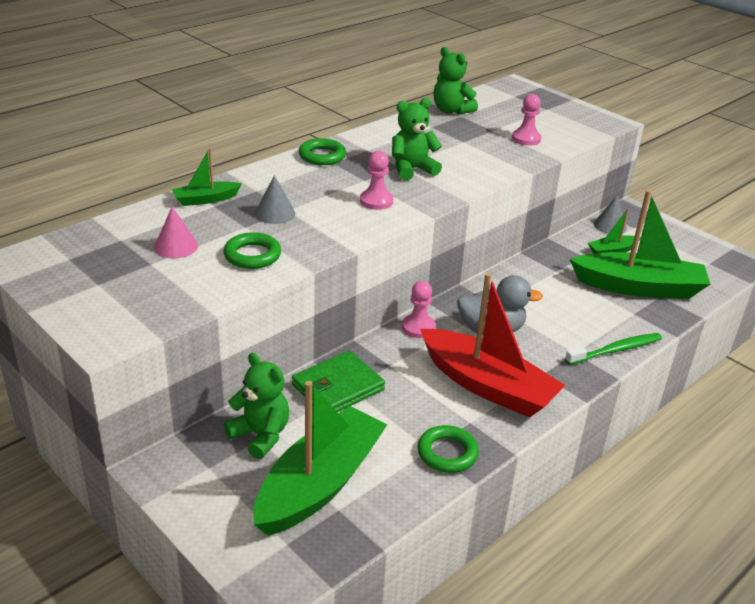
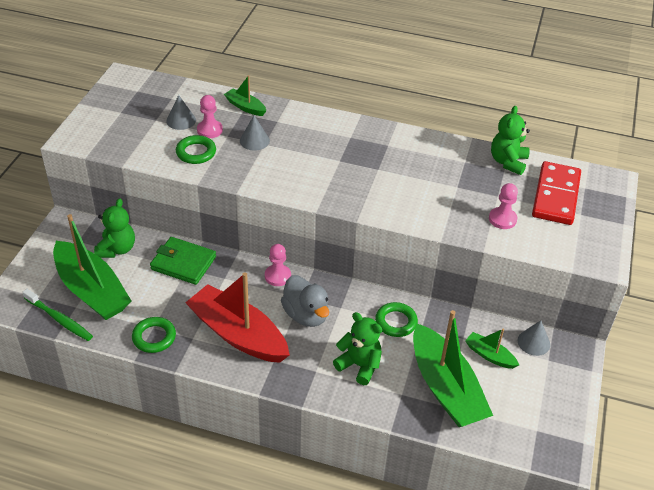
camera: 60 degrees right, 10 degrees up
pink cone [154,206,198,258] -> grey cone [166,95,196,130]
green boat [254,381,387,536] -> green boat turned 45 degrees clockwise [53,214,131,320]
green ring [299,138,346,165] -> green ring moved to [375,302,418,337]
pink pawn [360,151,393,210] -> pink pawn moved to [197,95,223,138]
green teddy bear [392,98,442,181] -> green teddy bear moved to [333,312,382,385]
red boat [420,273,566,418] -> red boat turned 120 degrees clockwise [185,272,290,363]
green toothbrush [565,333,662,365] -> green toothbrush moved to [22,289,93,341]
none -> red domino [532,161,581,225]

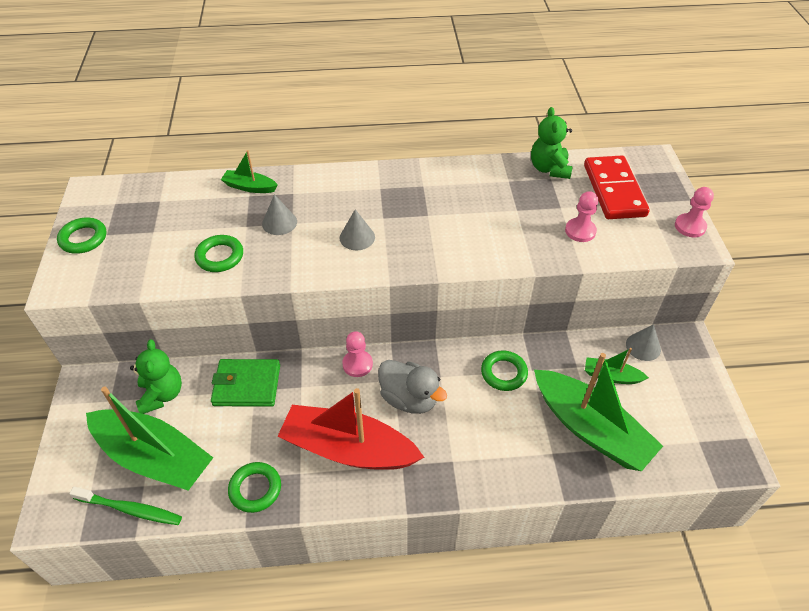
camera: 20 degrees left, 5 degrees up
grey cone [166,95,196,130] -> grey cone moved to [340,209,375,250]
pink pawn [197,95,223,138] -> pink pawn moved to [675,187,714,237]
green teddy bear [333,312,382,385] -> none
none -> green ring [57,218,106,254]

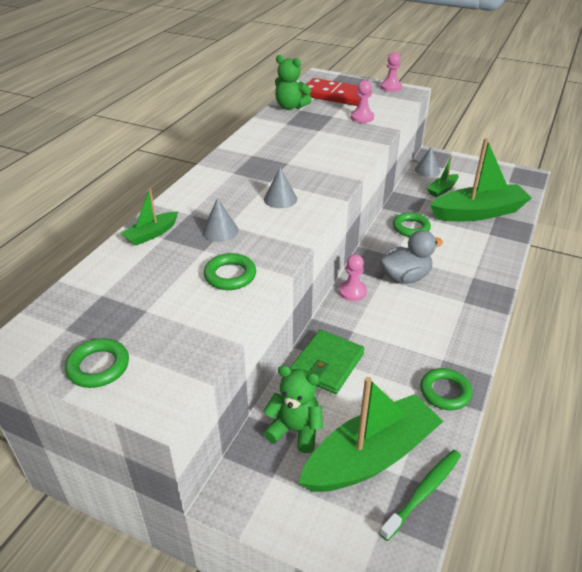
camera: 60 degrees left, 10 degrees down
red boat [277,388,424,470] -> none

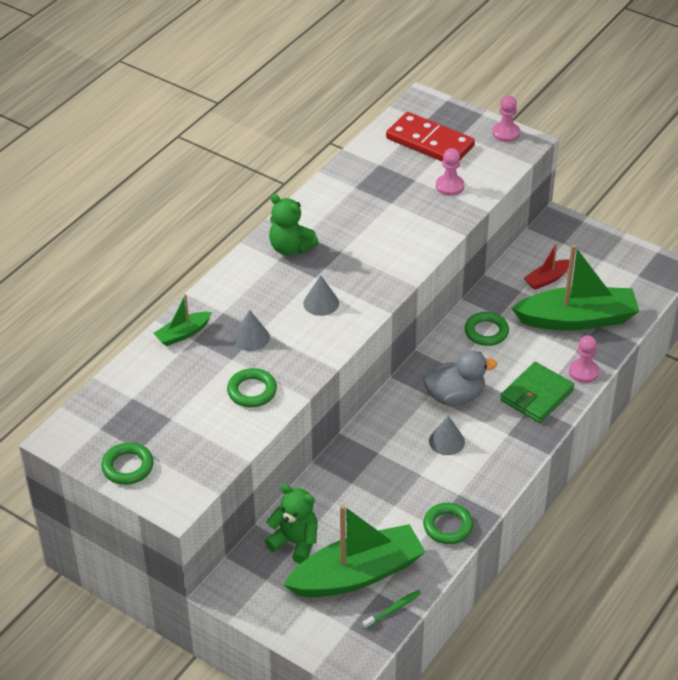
camera: 10 degrees right, 5 degrees up
green teddy bear [275,55,312,110] -> green teddy bear moved to [269,194,319,255]
green wallet [290,329,365,394] -> green wallet moved to [500,362,574,423]
pink pawn [339,254,367,301] -> pink pawn moved to [569,335,599,383]
green toothbrush [379,450,461,541] -> green toothbrush [363,590,421,629], size x0.63
grey cone [415,146,440,177] -> grey cone moved to [429,416,465,455]
green boat [427,155,459,197] -> red boat [524,243,570,290]

